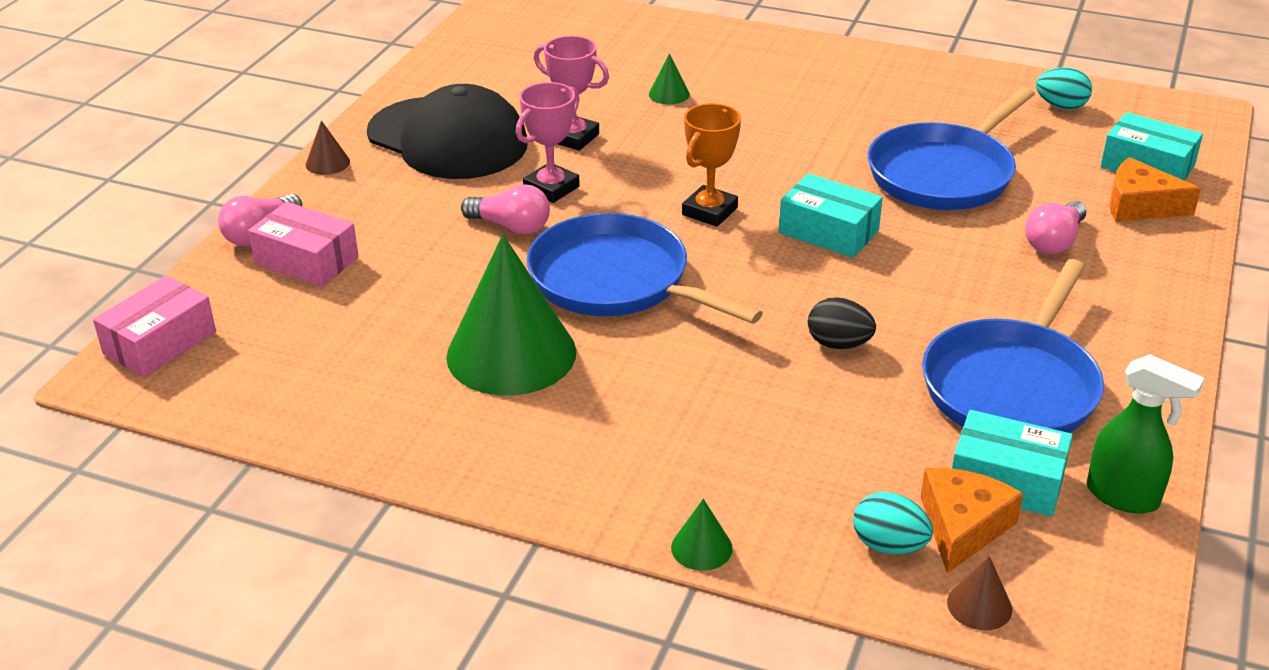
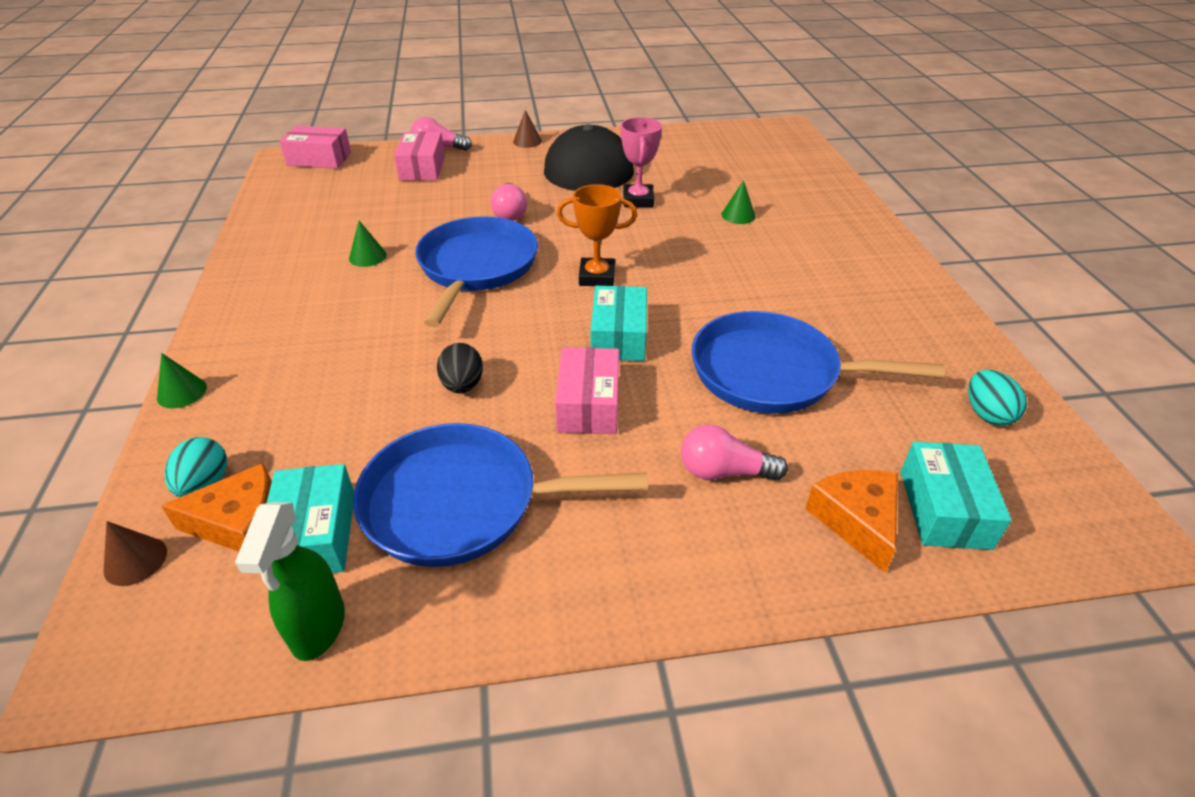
camera: 60 degrees right, 5 degrees up
green cone [446,234,576,396] -> green cone [349,221,387,267], size x0.41
pink trophy [516,82,580,203] -> none
none -> pink box [555,347,619,434]

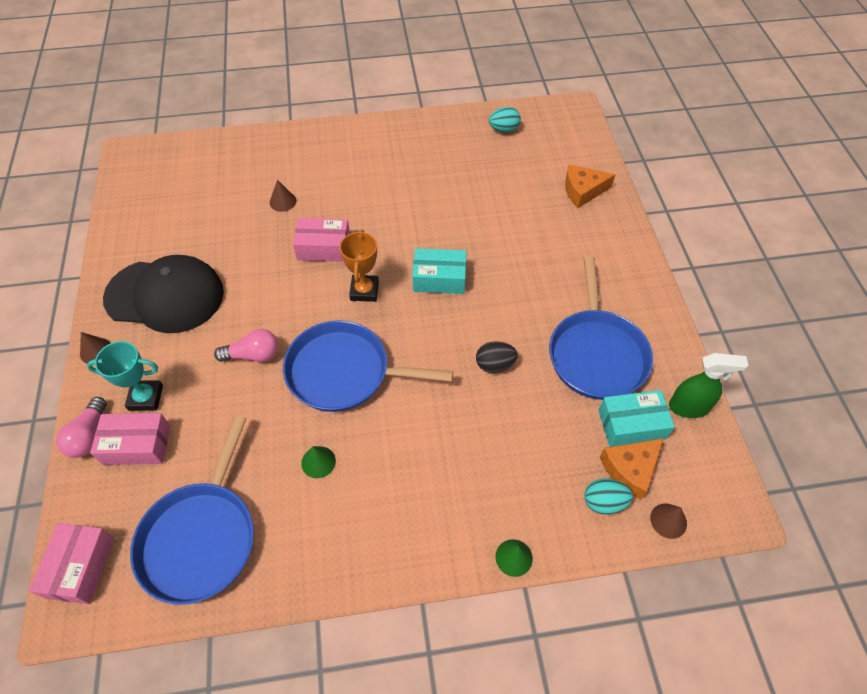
camera: 90 degrees left, 15 degrees up
orange cheese [161,463,272,552] -> orange cheese turned 120 degrees counterclockwise [600,438,664,500]
pink box [555,347,619,434] -> pink box moved to [293,218,350,262]
pink trophy [621,117,662,207] -> none
pink light bulb [681,424,788,481] -> none
blue pan [691,311,945,414] -> blue pan moved to [130,415,254,605]
green cone [722,180,756,224] -> brown cone [270,180,296,212]
turquoise box [901,442,1012,550] -> none
none -> turquoise trophy [87,341,163,411]

